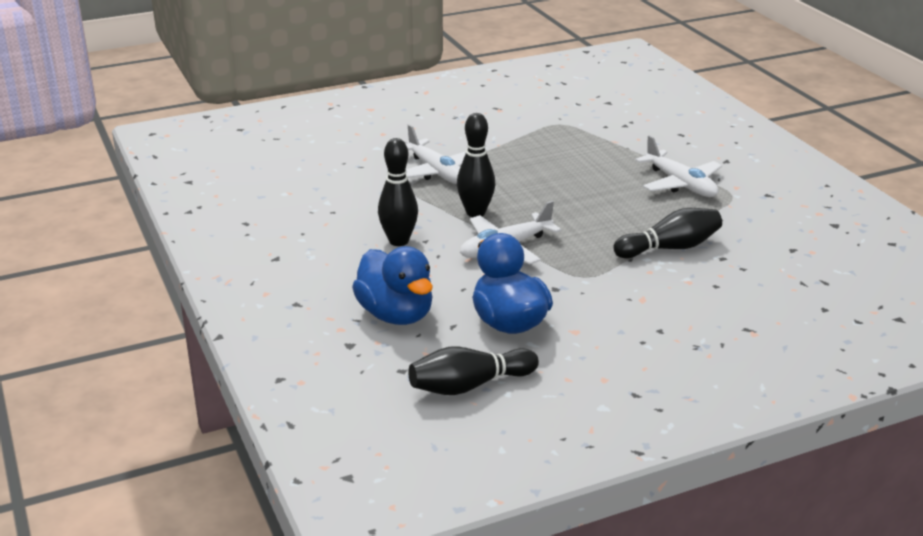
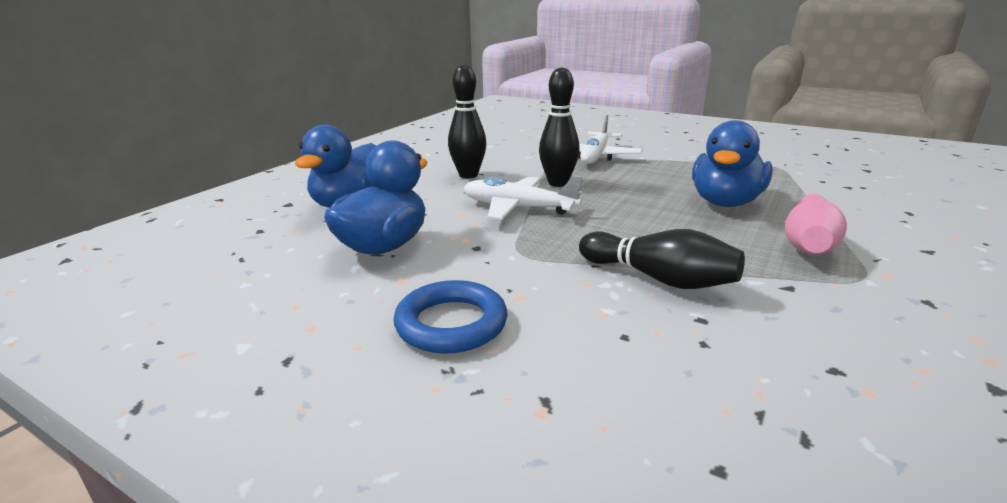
camera: 55 degrees right, 5 degrees down
black bowling pin [408,346,539,395] -> none
white plane [635,135,722,197] -> pink bowling pin [785,194,847,255]
none -> blue ring [393,280,507,354]
none -> blue duck [692,120,773,207]

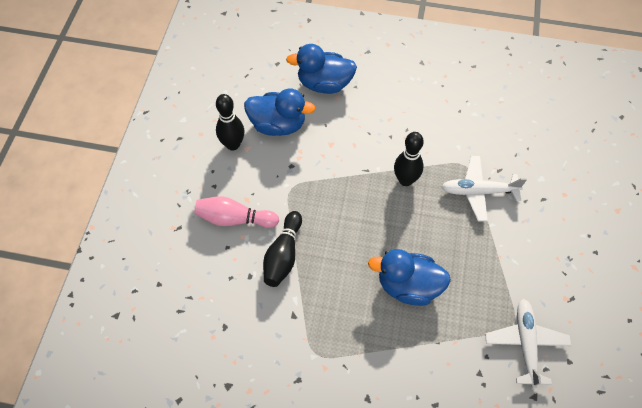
camera: 70 degrees right, 35 degrees up
blue ring [393,280,507,354] -> none
black bowling pin [448,64,487,178] -> black bowling pin moved to [216,94,244,150]
white plane [463,175,582,220] -> white plane moved to [485,299,571,388]
pink bowling pin [785,194,847,255] -> pink bowling pin moved to [194,196,279,228]

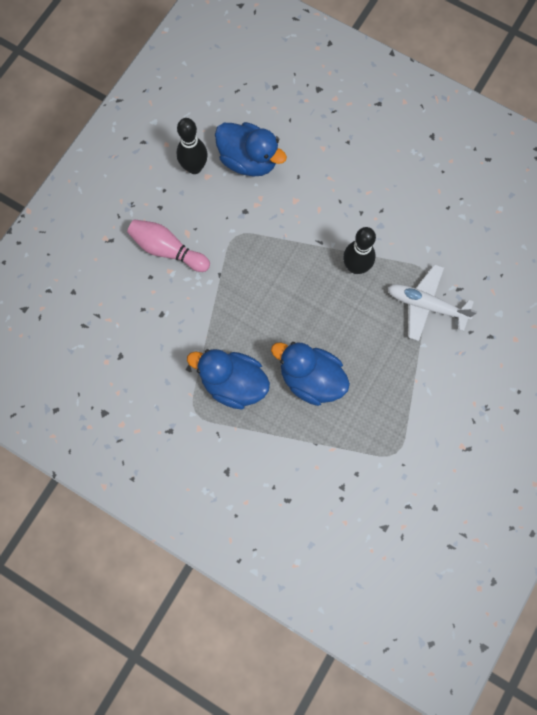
camera: 20 degrees right, 15 degrees up
black bowling pin [263,211,302,287] -> none
blue duck [286,44,357,94] -> blue duck moved to [187,349,270,409]
white plane [485,299,571,388] -> none

